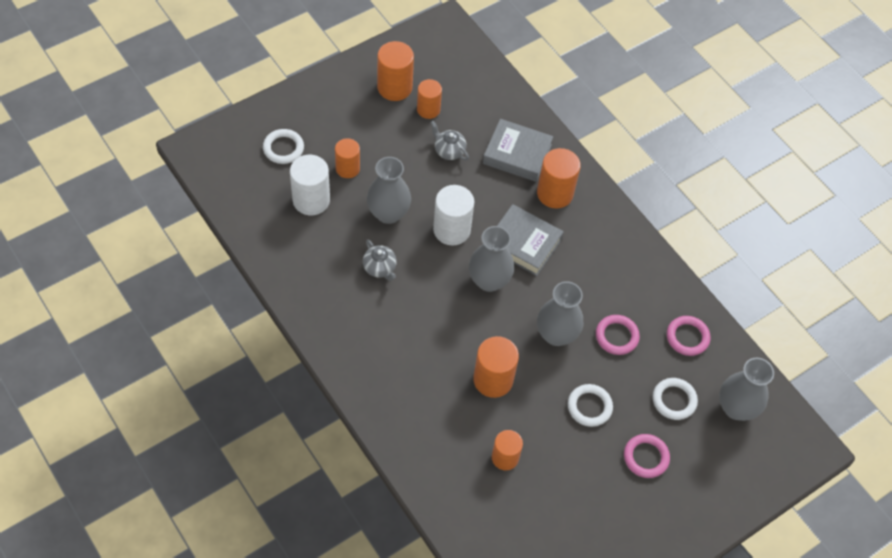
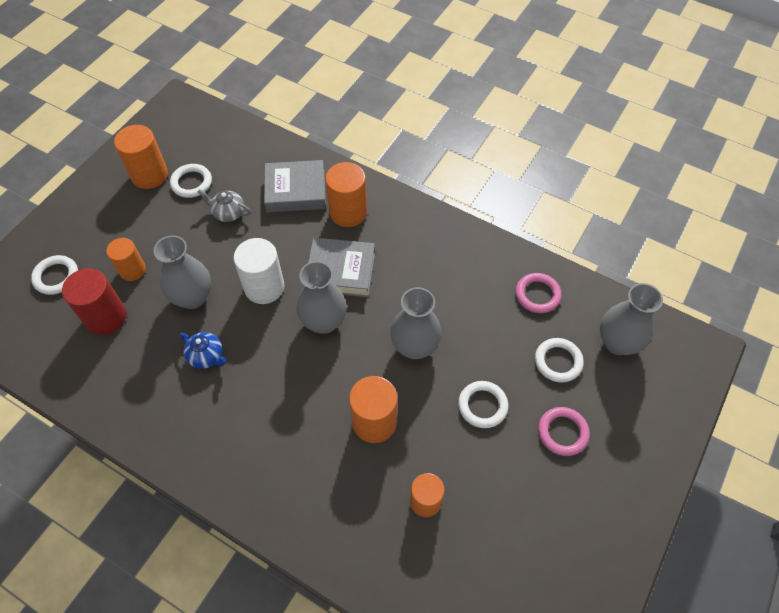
camera: 20 degrees left, 0 degrees up
white cylinder [290,155,330,215] -> red cylinder [62,268,126,335]
grey teapot [363,239,397,281] -> blue teapot [180,332,227,369]
orange cylinder [417,79,442,119] -> white ring [170,164,212,198]
pink ring [596,315,640,355] -> none

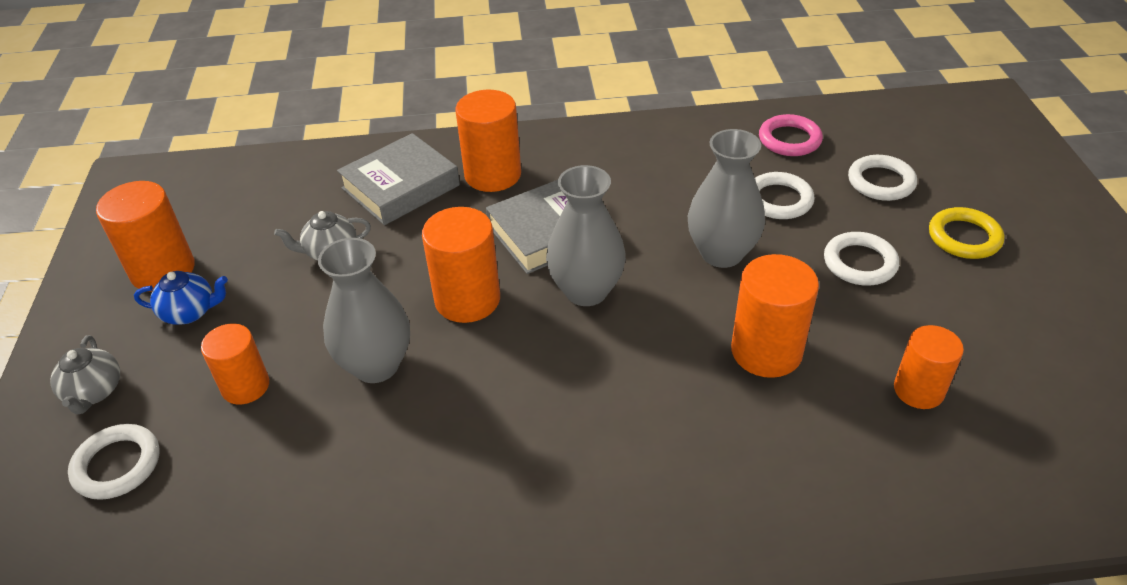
camera: 35 degrees left, 15 degrees down
red cylinder [62,268,126,335] -> none
white ring [170,164,212,198] -> white ring moved to [755,172,815,219]
blue teapot [180,332,227,369] -> blue teapot moved to [134,271,228,325]
white cylinder [234,238,284,304] -> orange cylinder [422,207,500,323]
pink ring [538,407,590,456] -> yellow ring [929,207,1004,259]
grey vase [600,283,663,355] -> none
none -> grey teapot [50,335,120,415]

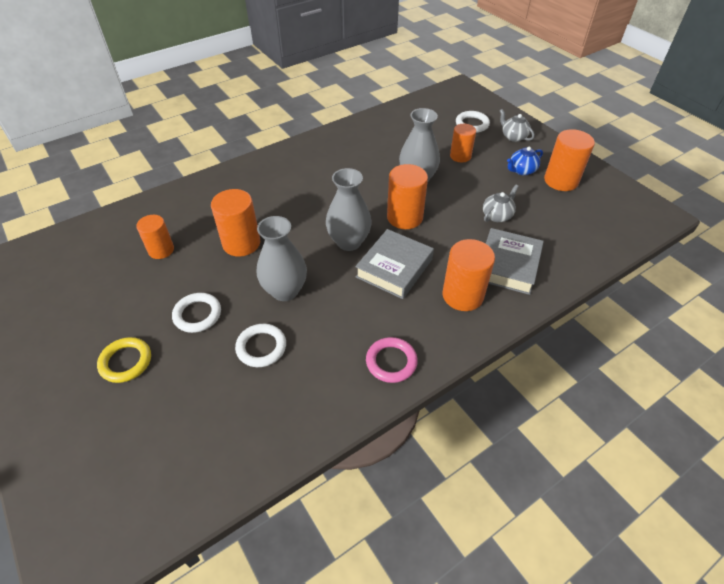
camera: 150 degrees right, 5 degrees up
pink ring [759,114,823,156] -> pink ring moved to [366,337,418,383]
white ring [848,155,917,201] -> none

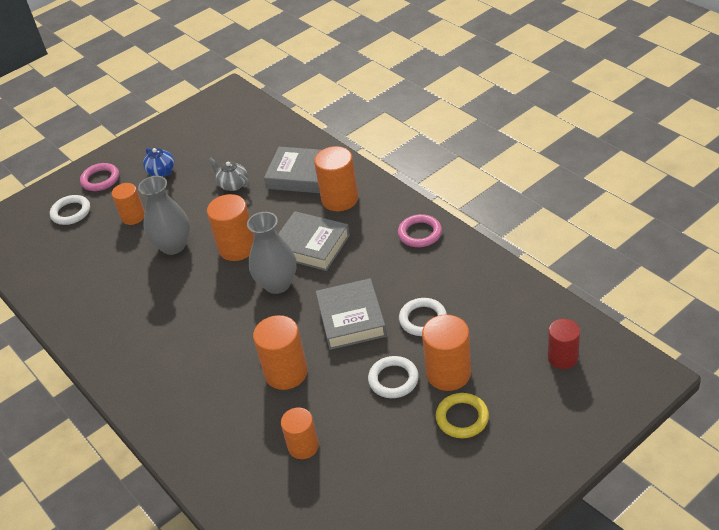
camera: 90 degrees left, 5 degrees down
grey vase [257,216,307,301] -> grey book [316,278,387,350]
grey teapot [500,109,534,142] -> pink ring [80,163,119,191]
orange cylinder [544,129,595,191] -> orange cylinder moved to [422,314,471,391]
none -> red cylinder [548,319,580,369]

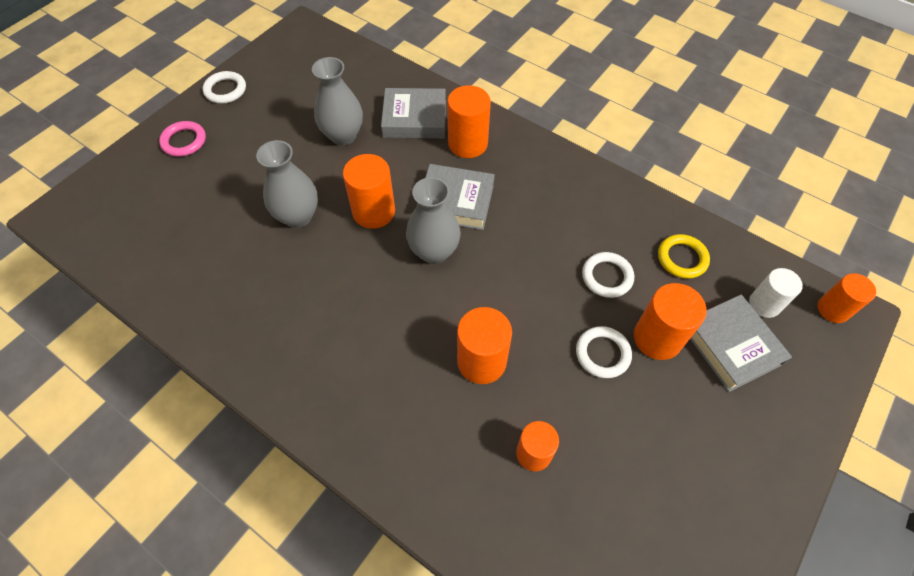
camera: 20 degrees left, 15 degrees up
white ring [50,195,90,225] -> white ring moved to [202,71,246,104]
orange cylinder [112,183,145,225] -> orange cylinder moved to [818,273,876,323]
blue teapot [143,148,174,177] -> none
grey teapot [208,157,250,191] -> grey vase [312,57,363,146]
grey book [316,278,387,350] -> grey book moved to [690,295,792,392]
pink ring [398,214,442,247] -> none
yellow ring [436,393,489,438] -> yellow ring moved to [658,234,710,279]
red cylinder [548,319,580,369] -> white cylinder [749,268,803,318]

